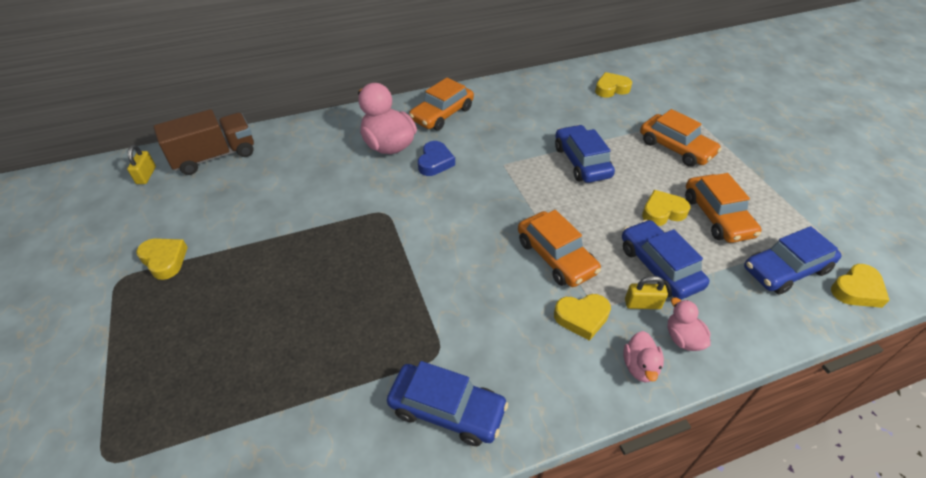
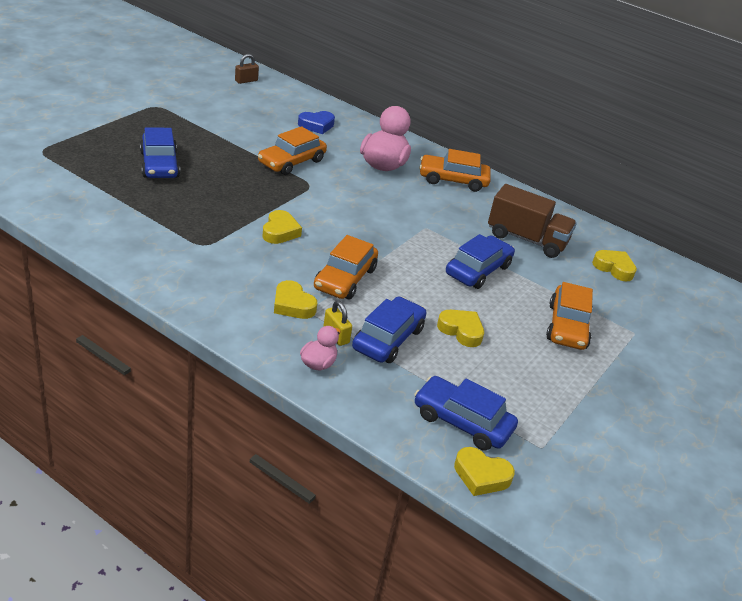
camera: 50 degrees right, 10 degrees down
yellow padlock [127,145,156,184] -> brown padlock [235,54,259,84]
yellow heart [136,238,188,280] -> yellow heart moved to [262,210,302,244]
brown truck [153,109,254,175] -> brown truck moved to [488,184,577,258]
blue car [387,361,508,446] -> blue car moved to [140,127,180,178]
blue heart [418,141,455,176] -> blue heart moved to [298,111,335,134]
pink duck [623,331,664,382] -> none
orange car [685,173,762,243] -> orange car moved to [258,126,327,175]

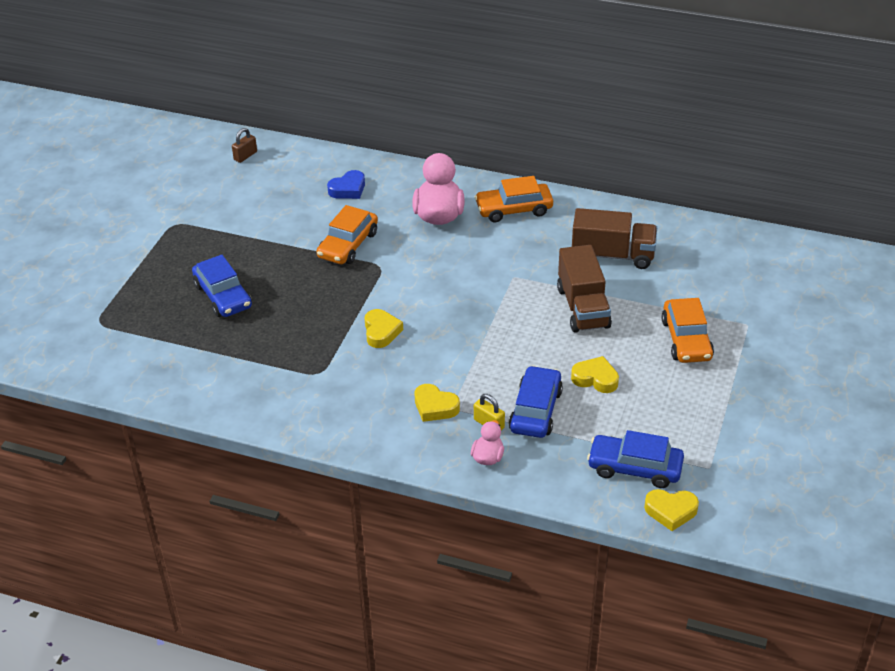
camera: 10 degrees left, 5 degrees up
orange car [314,235,378,299] -> none
blue car [446,234,515,289] -> brown truck [557,245,612,333]
yellow heart [592,250,637,281] -> none

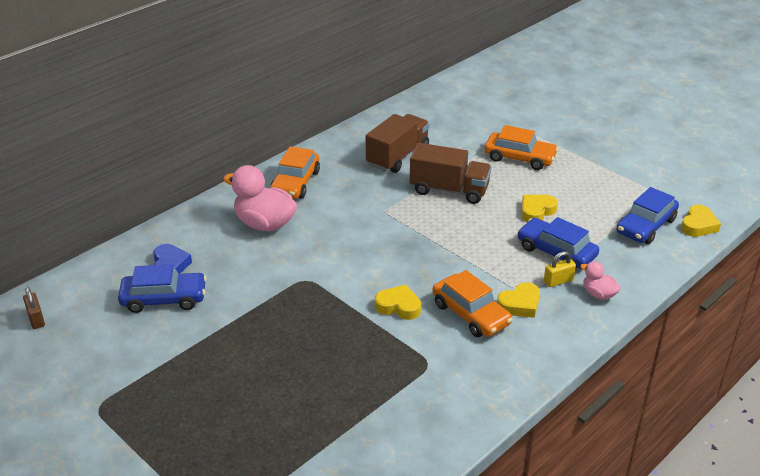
camera: 65 degrees left, 5 degrees down
blue car [192,255,252,317] -> blue car moved to [118,264,207,313]
orange car [316,205,378,264] -> orange car moved to [432,270,512,337]

